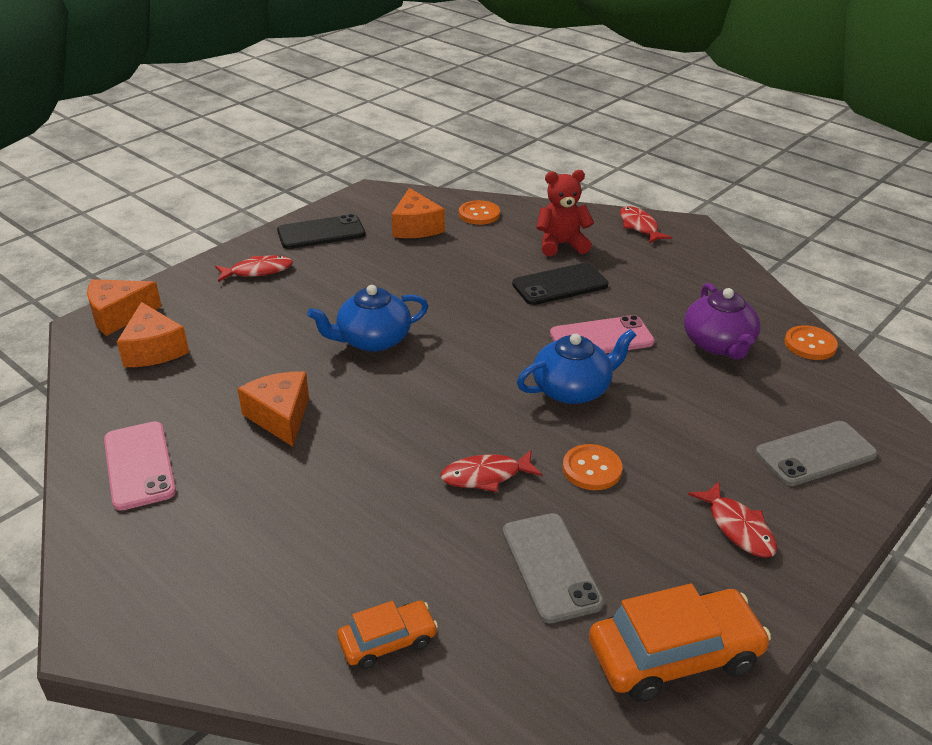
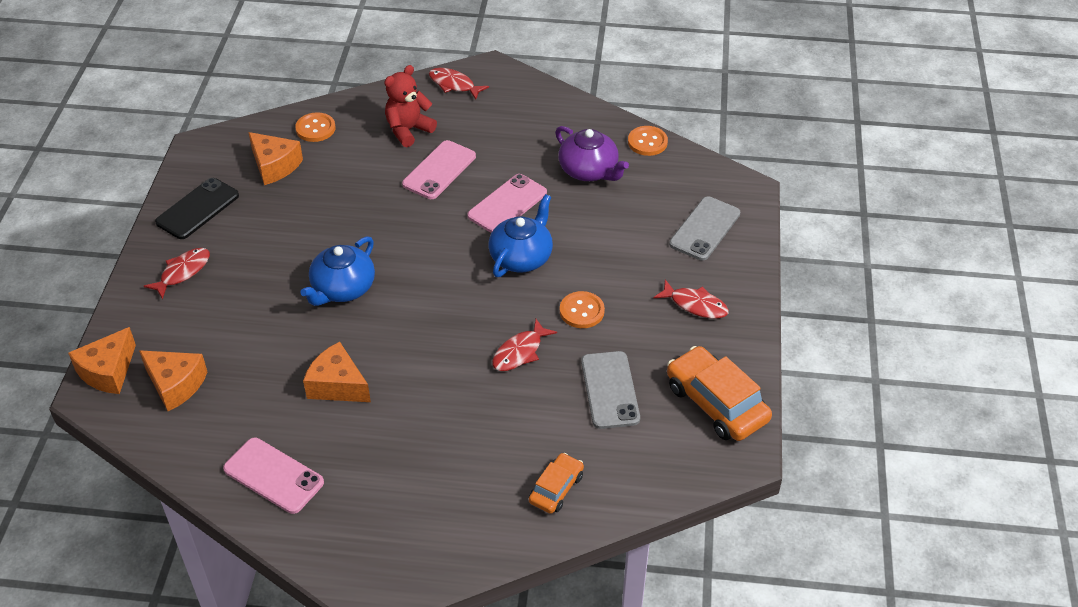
camera: 35 degrees left, 10 degrees up
grey phone [502,513,604,623] -> grey phone turned 45 degrees clockwise [581,351,640,429]
black phone [512,263,608,305] -> pink phone [402,140,476,199]
orange car [589,584,771,702] -> orange car turned 75 degrees counterclockwise [667,346,772,441]

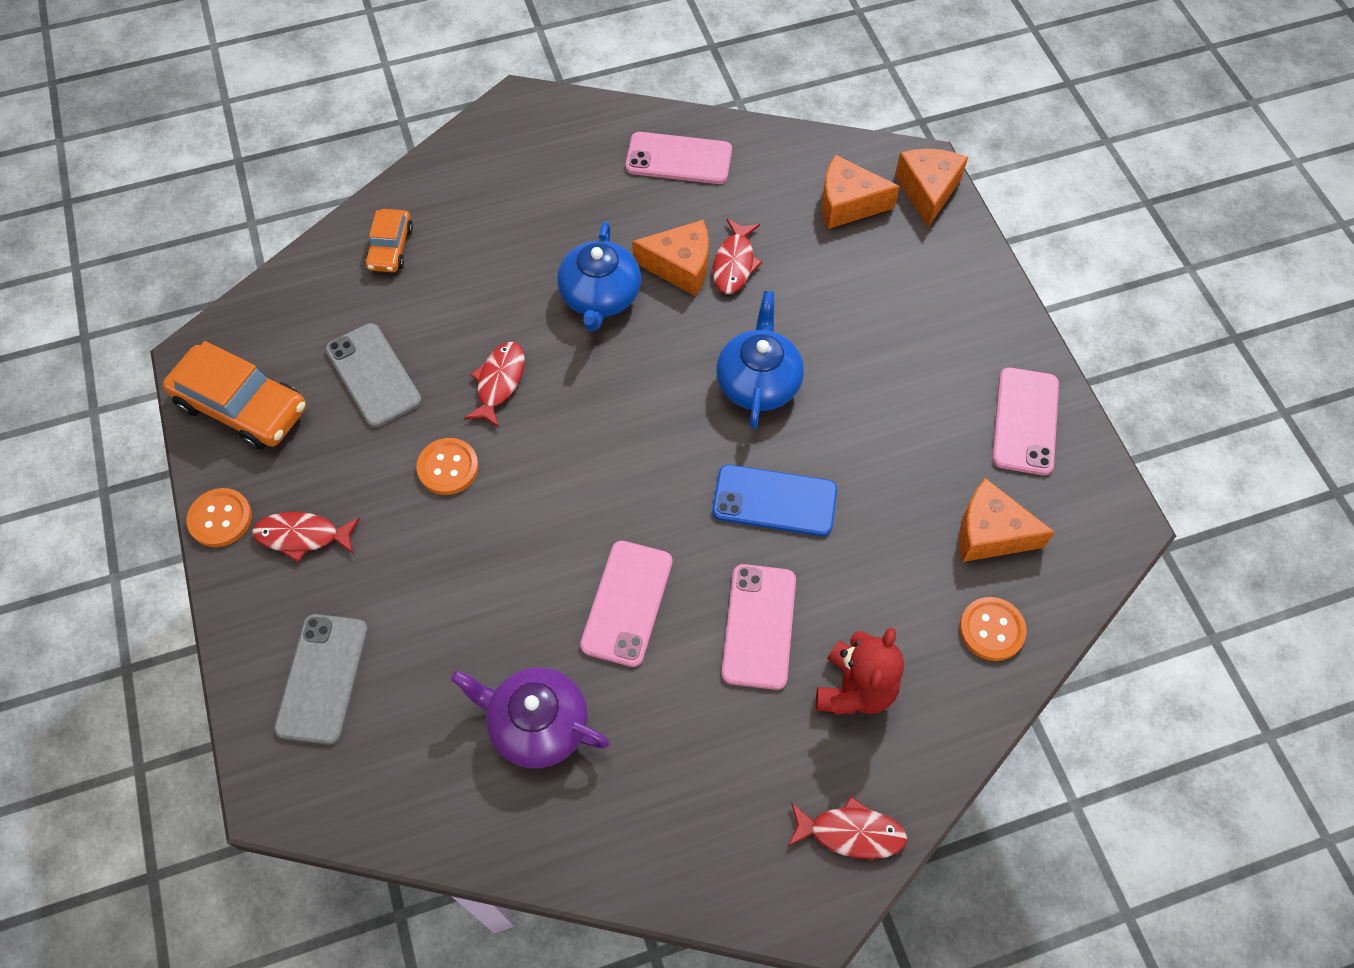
camera: 155 degrees right, 15 degrees up
red fish [144,248,210,299] -> red fish moved to [713,219,762,294]
black phone [155,178,239,239] -> pink phone [992,367,1059,475]
blue teapot [489,194,553,277] -> blue teapot moved to [557,221,641,331]
orange button [628,126,668,156] -> orange button moved to [186,488,252,547]
none -> blue phone [712,465,837,536]

